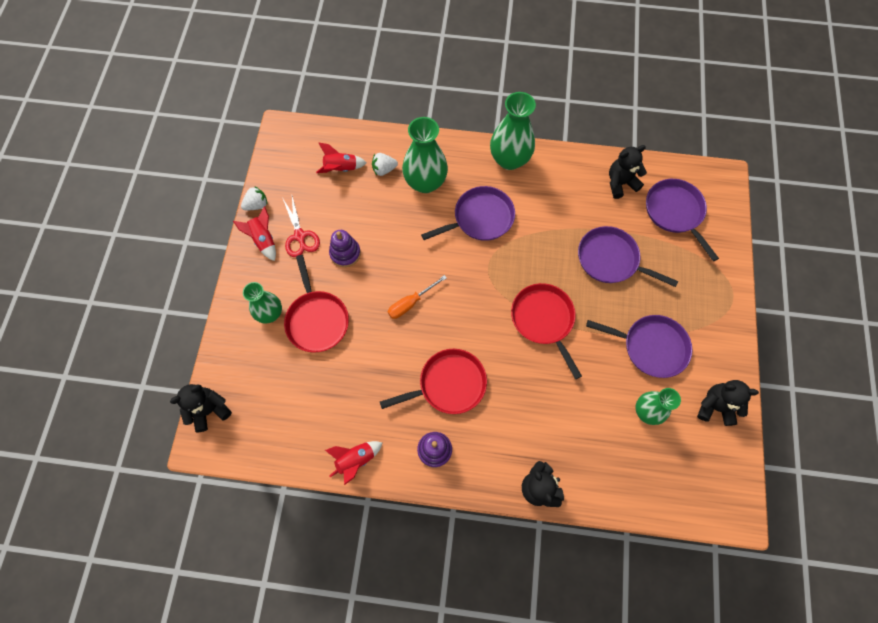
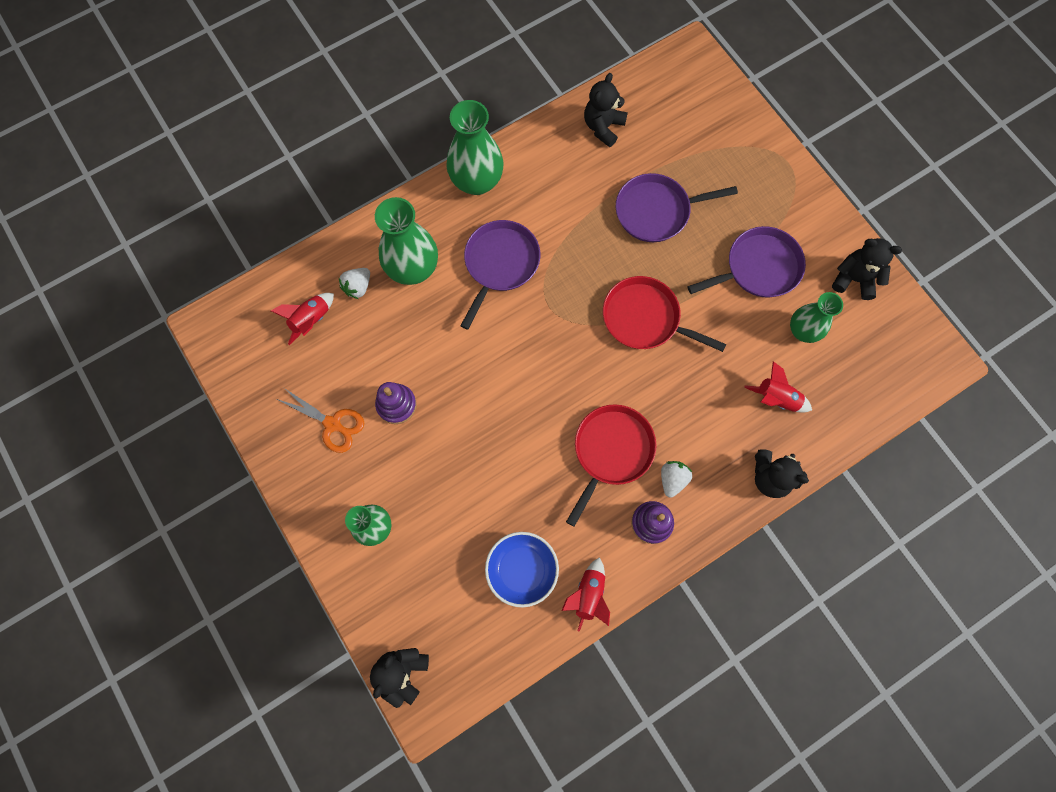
camera: 40 degrees left, 5 degrees up
red rocket [233,206,276,261] -> red rocket moved to [744,361,812,413]
white strawberry [241,186,268,210] -> white strawberry moved to [661,461,692,498]
red scissors [283,196,320,257] -> orange scissors [277,388,364,453]
red pan [284,255,349,353] -> none
orange screwdriver [388,275,447,319] -> none
purple pan [646,179,719,261] -> none
black teddy bear [697,380,759,426] -> black teddy bear turned 45 degrees clockwise [832,238,902,300]
none -> blue bowl [485,532,559,608]

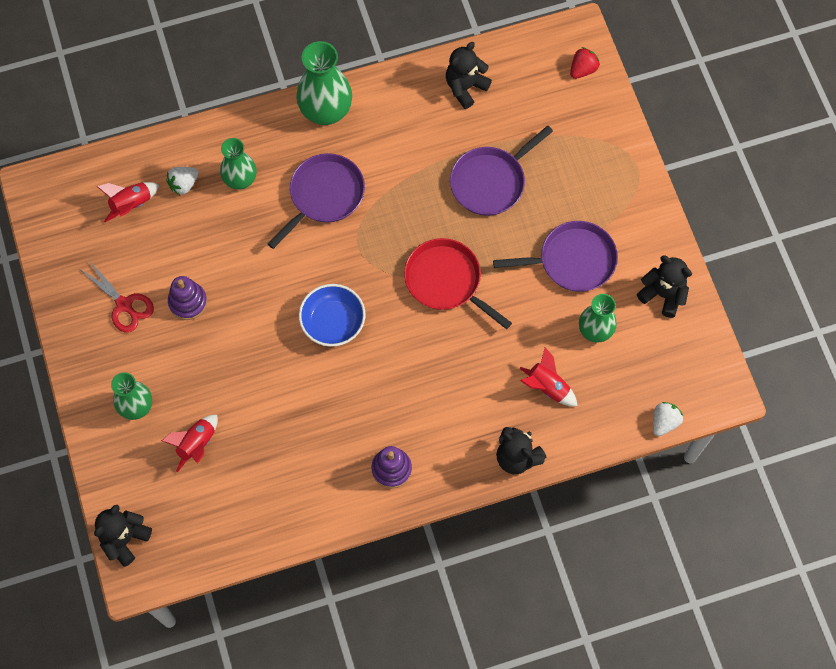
camera: 15 degrees right, 5 degrees down
orange scissors [277,388,364,453] -> red scissors [80,261,154,333]
green vase [375,197,438,285] -> green vase [220,138,257,190], size x0.64
blue bowl [485,532,559,608] -> blue bowl moved to [299,284,366,347]
red rocket [561,557,610,632] -> red rocket moved to [161,415,218,472]
red pan [566,404,657,527] -> none
purple pan [616,173,738,242] -> purple pan turned 45 degrees counterclockwise [450,125,553,216]
white strawberry [661,461,692,498] -> white strawberry moved to [653,402,683,436]
none -> red strawberry [570,47,600,79]

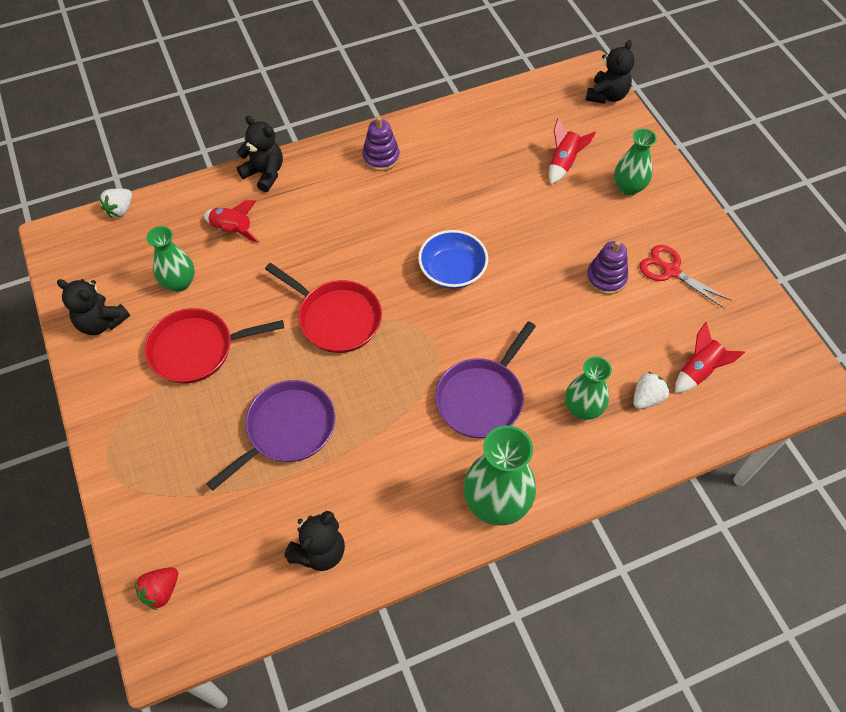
camera: 175 degrees right, 10 degrees down
purple pan [493,221,618,292] -> red pan [145,308,284,384]

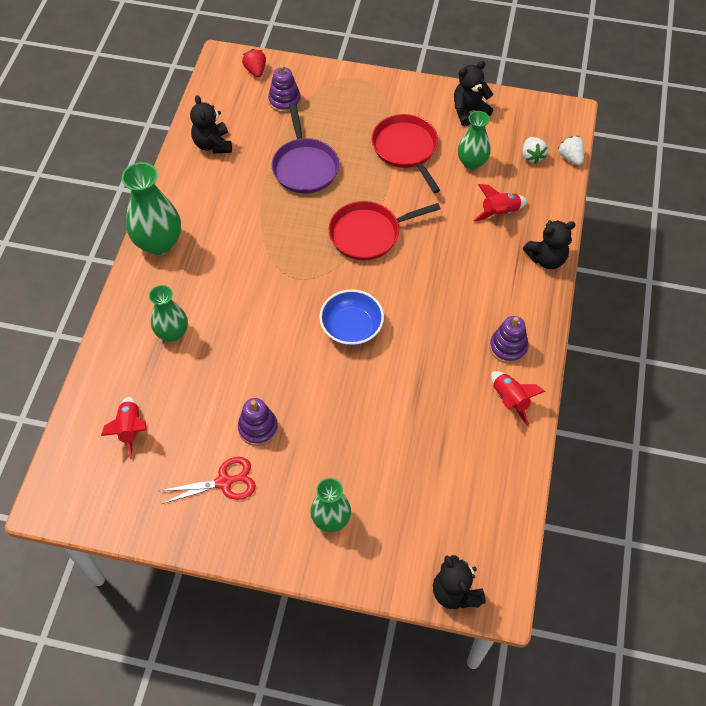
camera: 125 degrees right, 0 degrees up
red pan [145,308,284,384] -> red pan turned 45 degrees counterclockwise [372,114,440,193]
purple pan [435,321,536,438] -> none
red rocket [549,118,596,184] -> red rocket moved to [491,371,546,426]
white strawberry [633,372,670,409] -> white strawberry moved to [522,137,548,164]
none -> purple stacking toy [268,65,301,113]

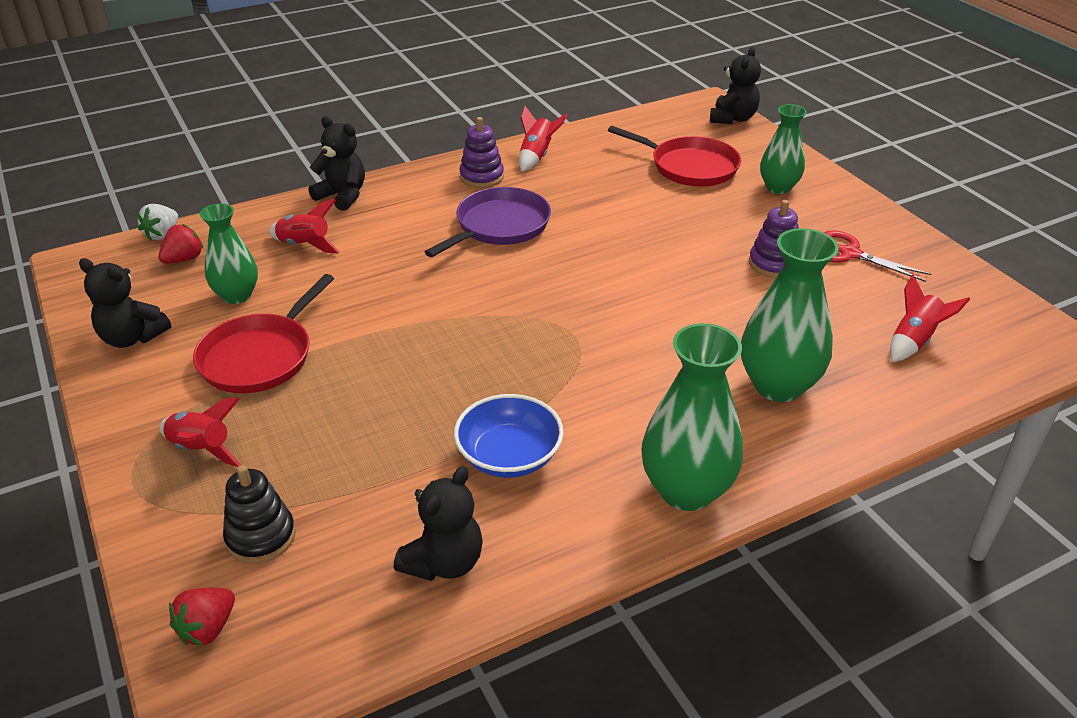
camera: 130 degrees left, 20 degrees down
green vase [149,285,188,342] -> green vase [741,228,839,402], size x1.55
purple stacking toy [268,65,301,113] -> black stacking toy [223,465,296,564]
purple pan [271,104,339,194] -> purple pan moved to [425,187,551,257]
blue bowl [319,289,384,346] -> blue bowl moved to [454,394,564,478]
red pan [329,201,440,260] -> red pan moved to [608,126,741,186]
white strawberry [522,137,548,164] -> red strawberry [158,224,204,264]
none -> red rocket [159,397,241,467]

